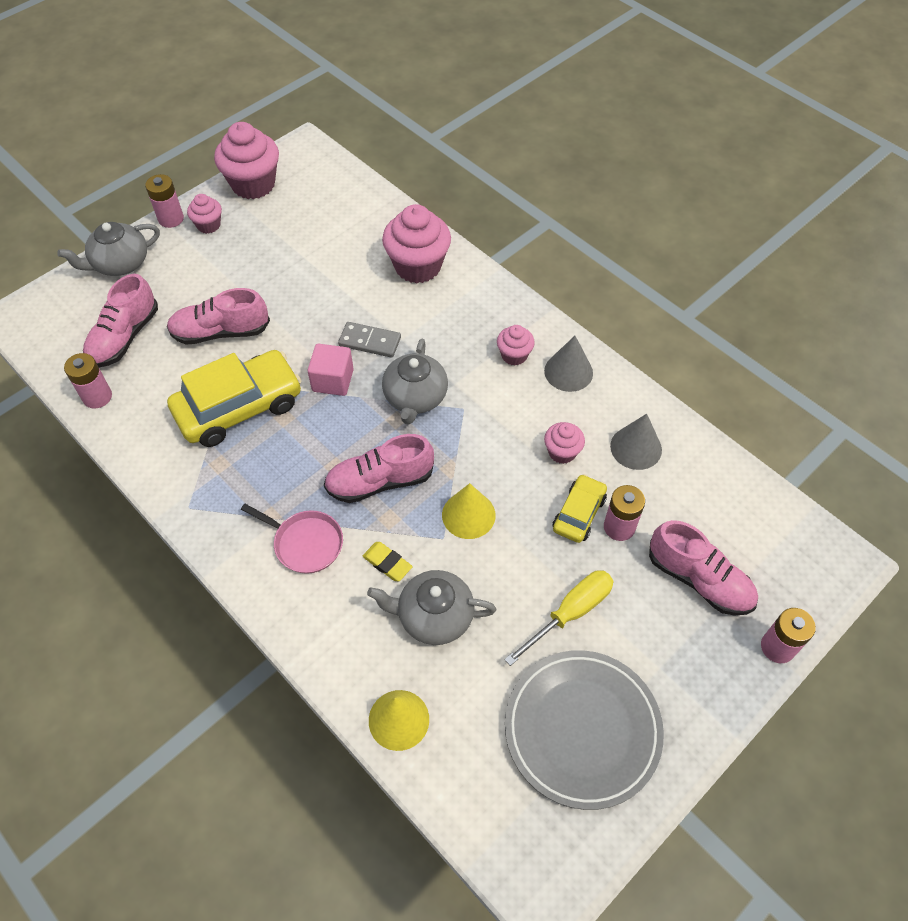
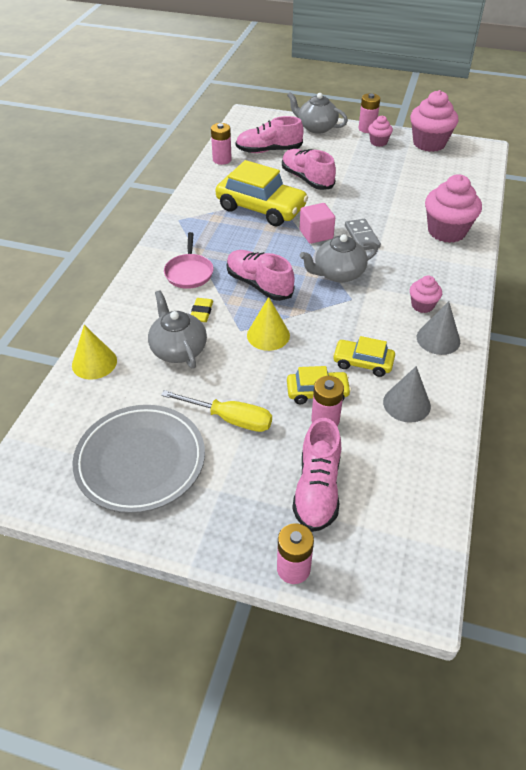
camera: 60 degrees right, 10 degrees down
pink cupcake [544,422,585,464] -> yellow car [333,336,395,377]

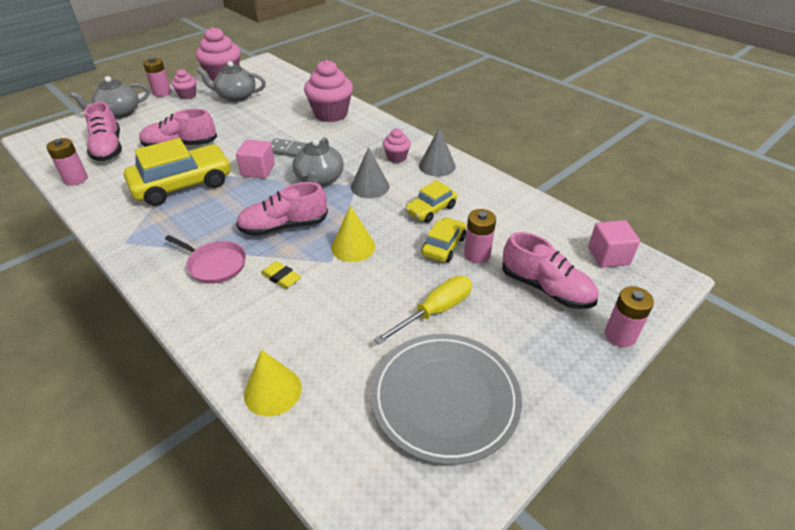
camera: 60 degrees left, 5 degrees down
grey teapot [148,290,207,369] -> grey teapot moved to [196,61,266,102]
pink shoe [236,116,304,153] -> pink shoe turned 45 degrees counterclockwise [85,102,122,161]
grey cone [383,366,431,423] -> grey cone moved to [351,147,389,198]
none -> pink cube [588,220,640,267]

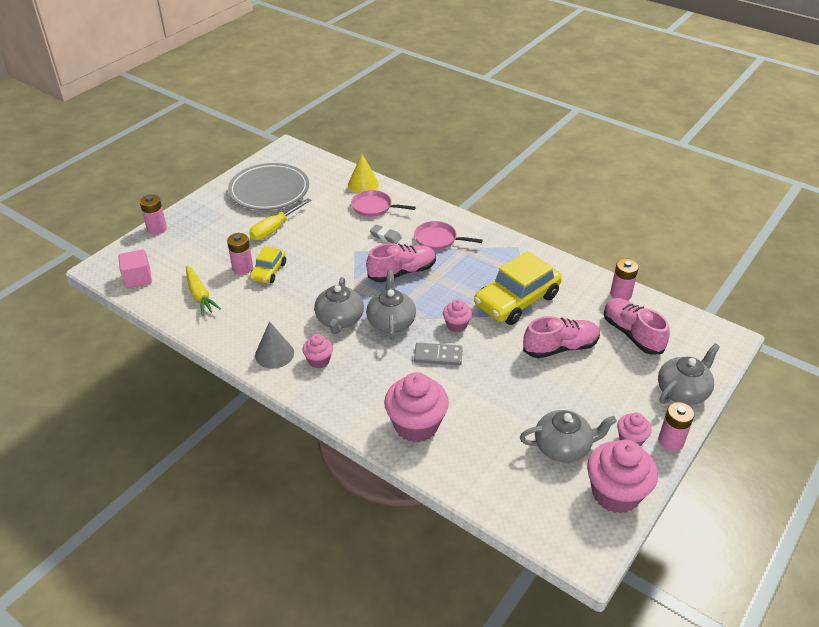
camera: 170 degrees right, 0 degrees up
pink cube [236,140,275,178] -> pink cupcake [443,299,472,332]
yellow eraser [261,261,301,289] -> grey eraser [370,225,402,244]
yellow cone [331,206,375,262] -> none
grey cone [351,147,389,198] -> grey teapot [314,277,364,334]
yellow car [405,180,457,223] -> none
pink shoe [502,232,598,309] -> none
none -> yellow carrot [186,265,221,316]
none -> pink pan [351,190,416,217]

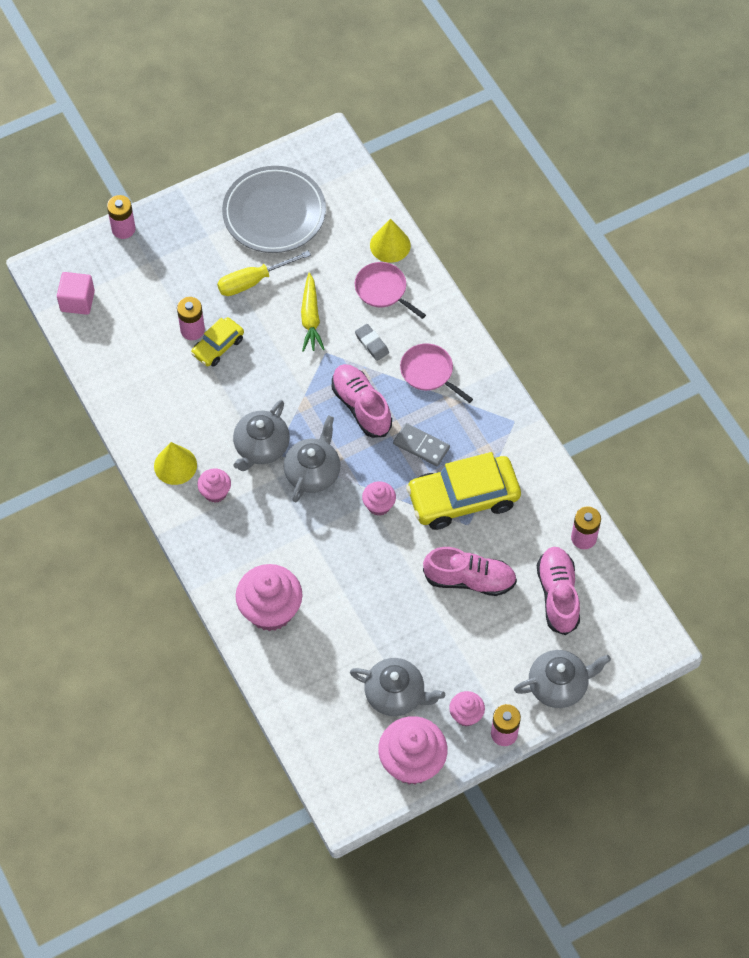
camera: 25 degrees right, 20 degrees up
yellow carrot [186,265,221,316] -> yellow carrot moved to [301,273,325,352]
grey cone [255,321,294,369] -> yellow cone [154,442,197,485]
pink shoe [366,243,436,282] -> pink shoe turned 120 degrees counterclockwise [332,364,392,438]
grey domino [414,343,463,365] -> grey domino moved to [393,423,450,466]

